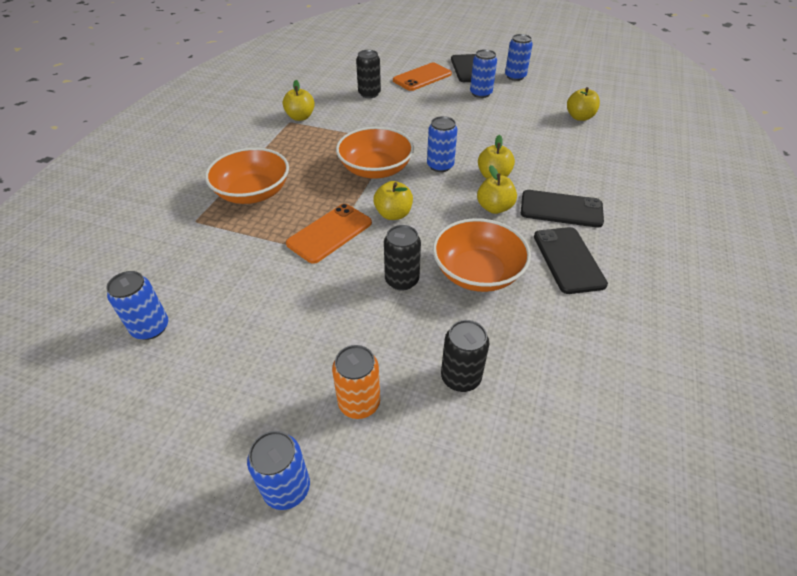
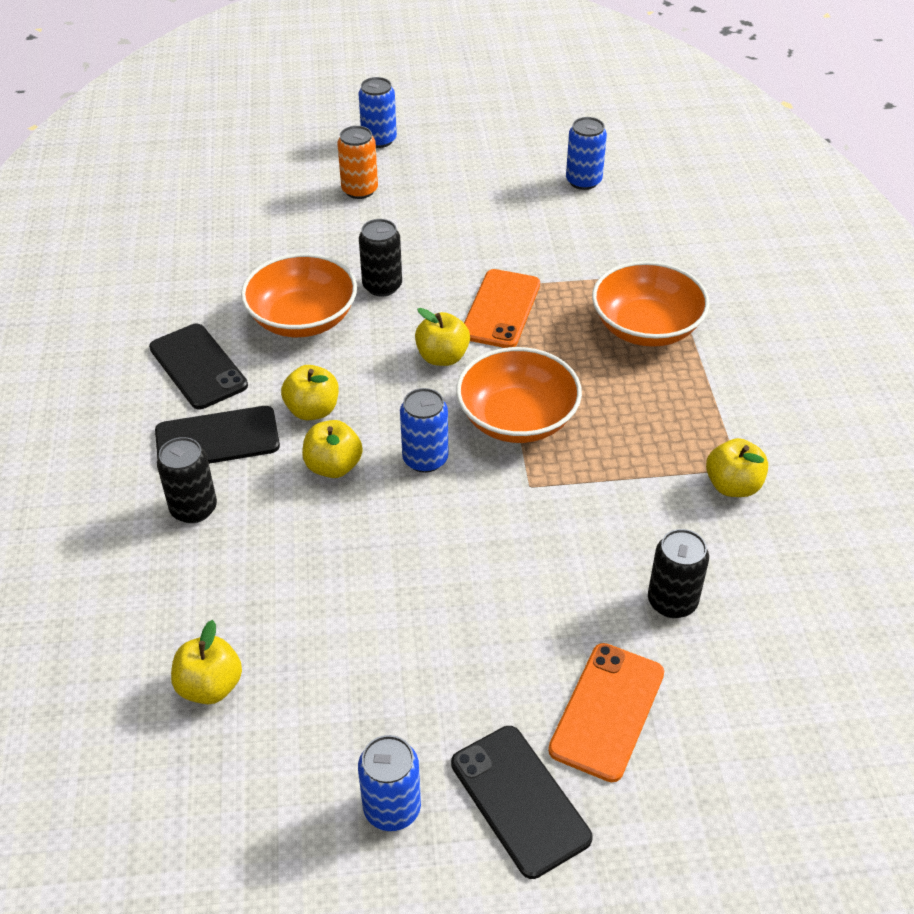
camera: 155 degrees right, 0 degrees up
black can [441,320,489,392] -> black can moved to [157,437,217,523]
blue can [470,49,497,98] -> none

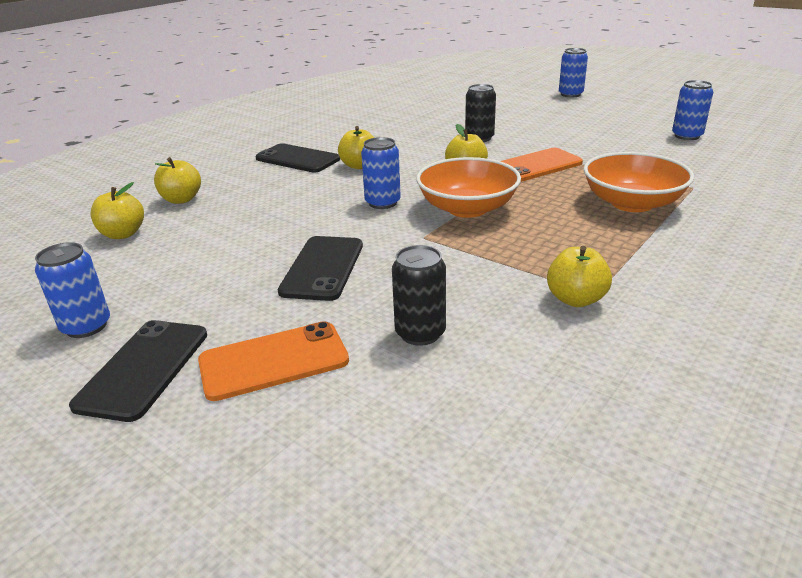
camera: 45 degrees right, 15 degrees down
black phone [149,324,248,409] -> black phone moved to [278,236,363,301]
black can [157,437,217,523] -> none
orange bowl [241,253,357,337] -> none
yellow apple [302,420,362,478] -> yellow apple moved to [154,157,201,204]
orange can [337,126,378,199] -> none

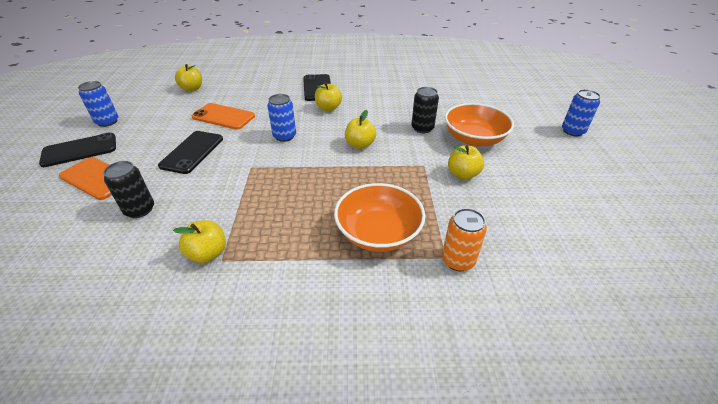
camera: 50 degrees right, 10 degrees up
yellow apple [154,157,201,204] -> yellow apple moved to [448,145,484,180]
black phone [278,236,363,301] -> black phone turned 45 degrees counterclockwise [158,131,223,174]
orange bowl [416,157,521,218] -> orange bowl moved to [445,103,514,146]
orange phone [500,148,583,182] -> orange phone moved to [192,103,255,130]
blue can [672,80,713,140] -> none
none -> orange can [442,208,487,271]

